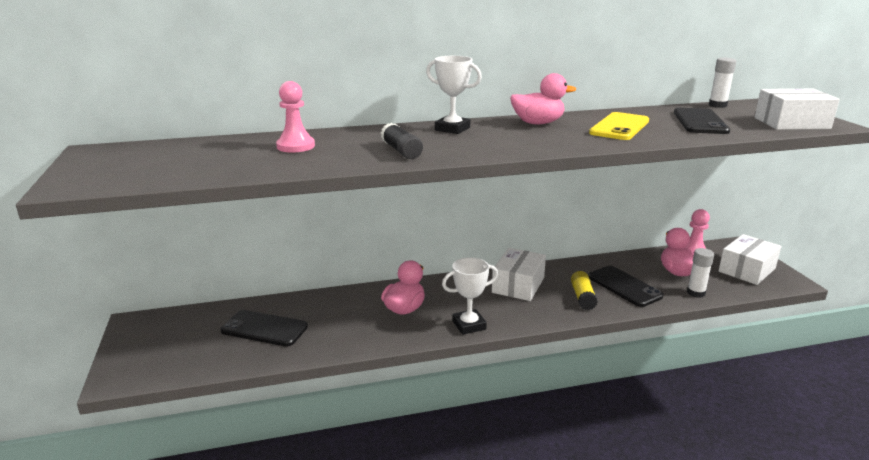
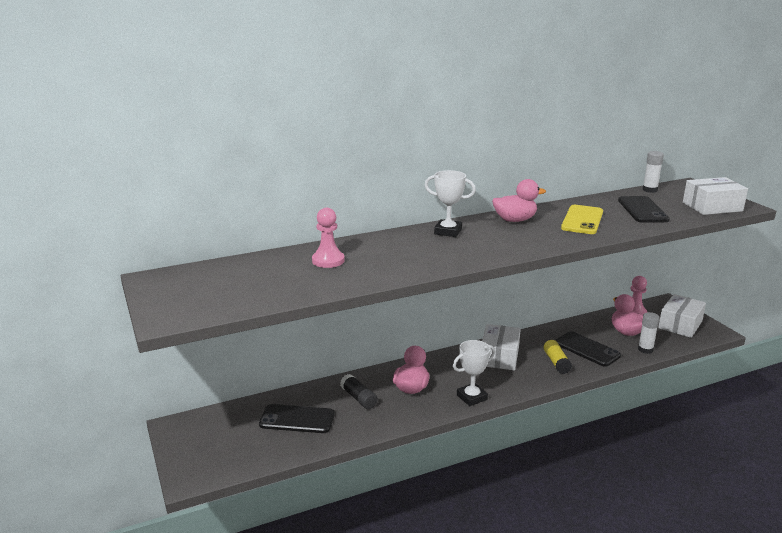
camera: 10 degrees left, 0 degrees up
black glue stick [381,123,423,159] -> black glue stick moved to [340,374,378,409]

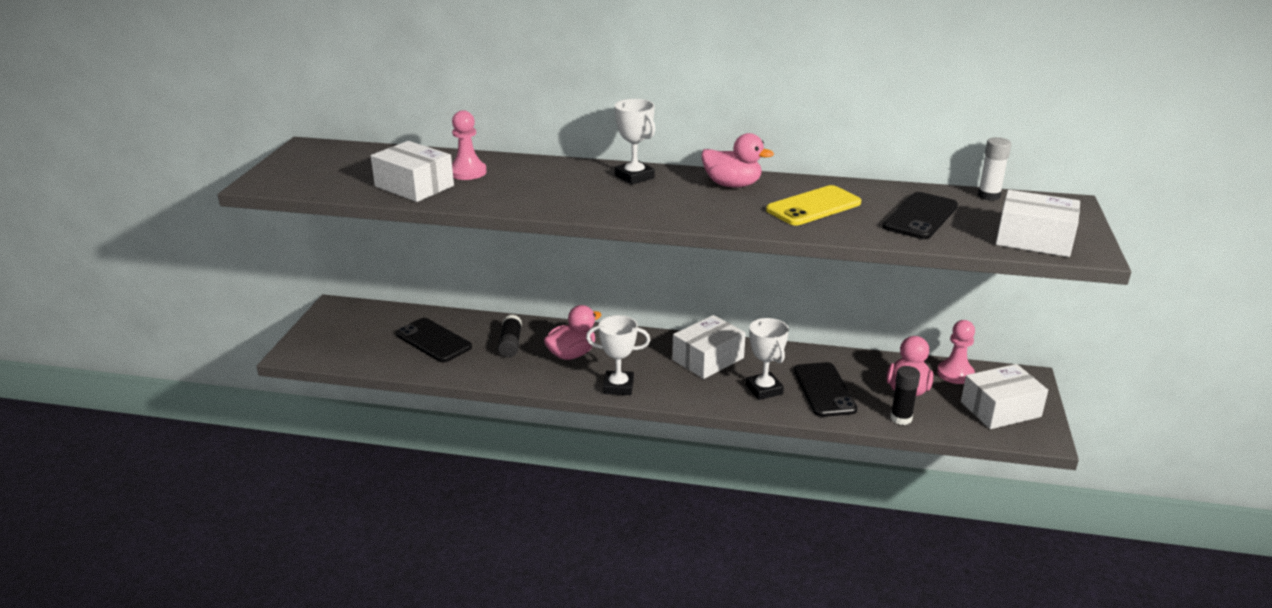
camera: 35 degrees right, 5 degrees up
yellow glue stick [544,340,572,374] -> white trophy [746,318,789,400]
white glue stick [638,312,660,354] -> black glue stick [890,366,920,425]
none -> white box [371,141,454,202]

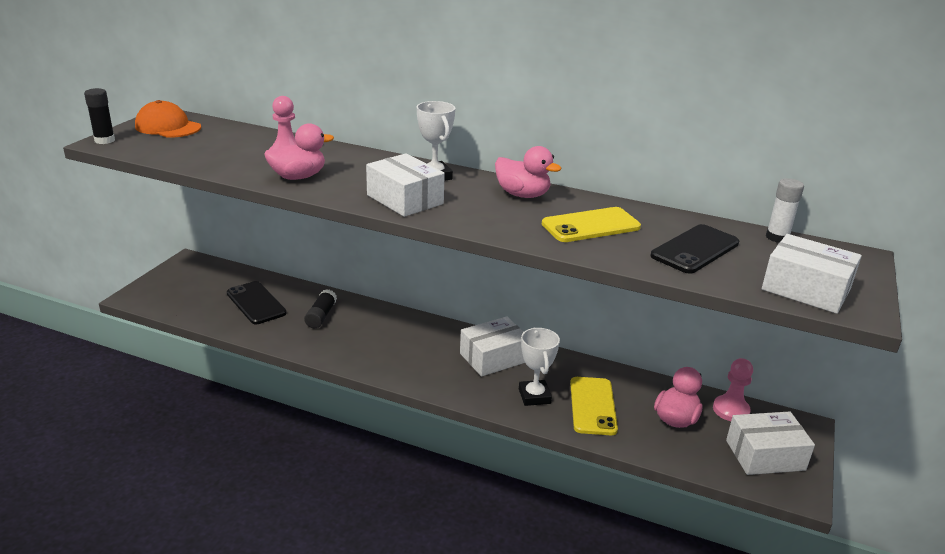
camera: 10 degrees right, 0 degrees up
white box [371,141,454,202] -> white box moved to [366,153,445,217]
pink duck [544,305,602,360] -> pink duck moved to [264,123,334,180]
white trophy [586,315,650,395] -> none
black phone [794,362,857,417] -> yellow phone [570,377,618,435]
black glue stick [890,366,920,425] -> black glue stick moved to [84,88,115,144]
none -> orange cap [135,100,201,137]

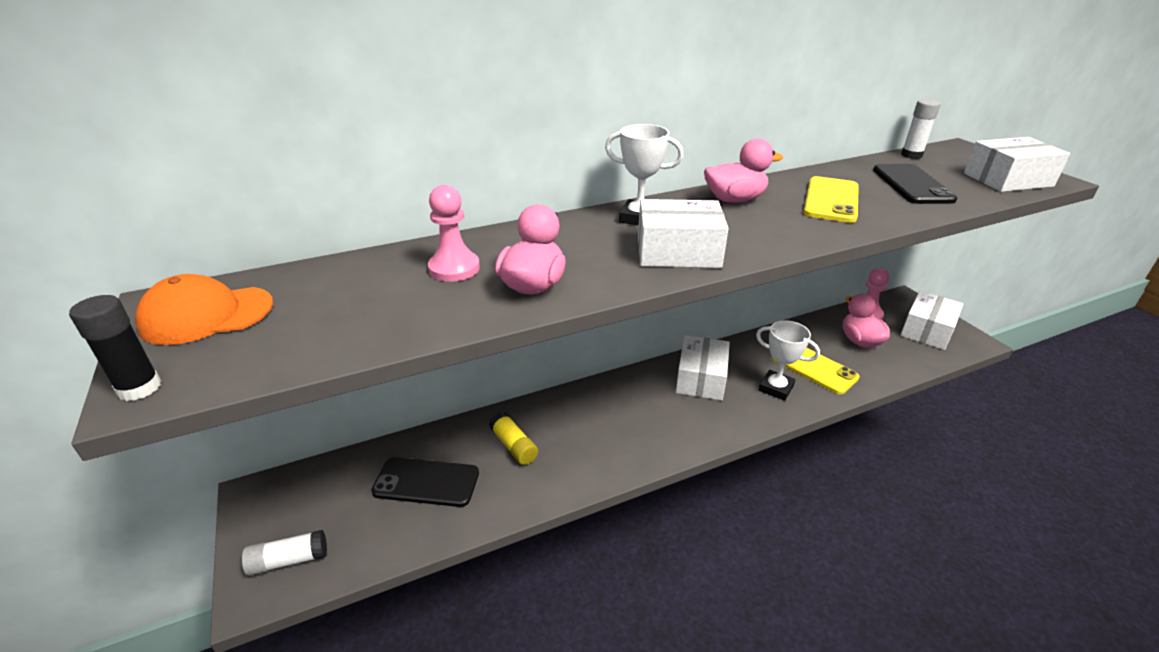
camera: 45 degrees left, 5 degrees up
black glue stick [304,289,337,328] -> yellow glue stick [489,412,538,465]
none -> white glue stick [242,530,327,576]

